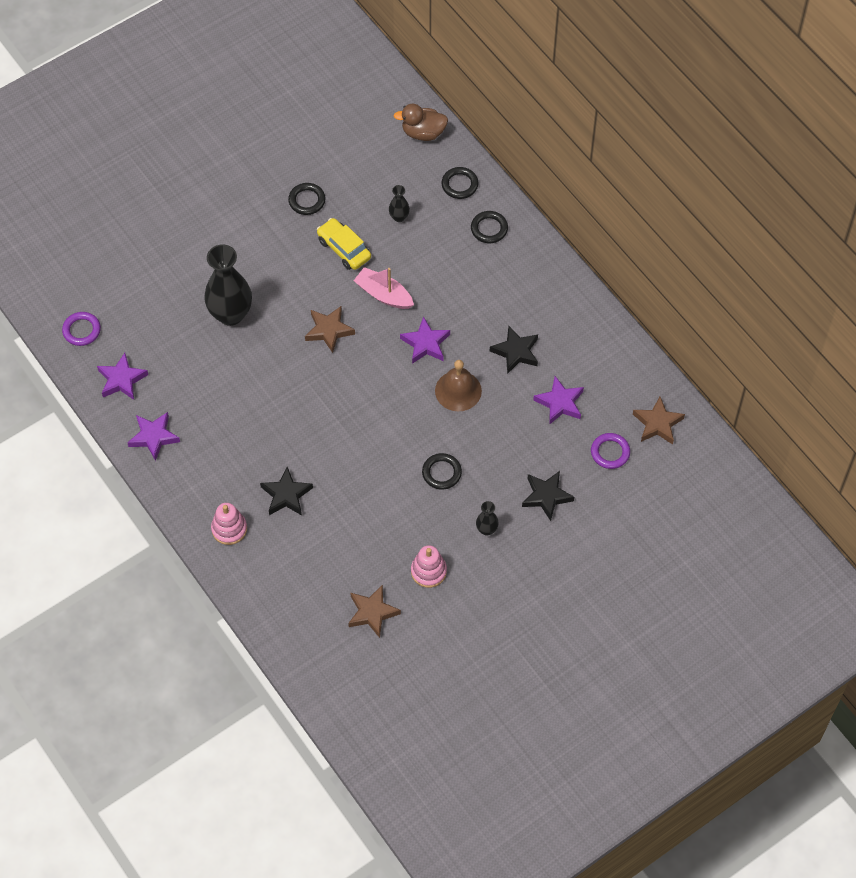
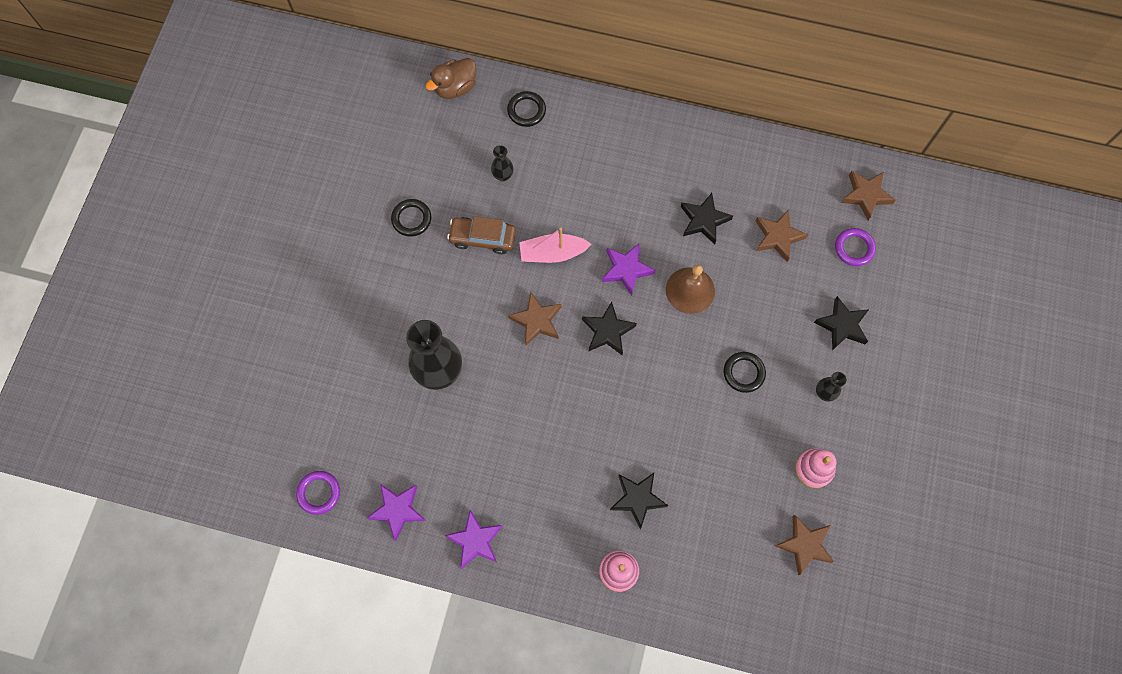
camera: 40 degrees left, 10 degrees up
yellow car [317,218,371,270] -> brown car [447,216,516,254]
black ring [471,211,508,243] -> none
purple star [533,376,584,425] -> brown star [756,209,808,262]
none -> black star [582,302,637,355]

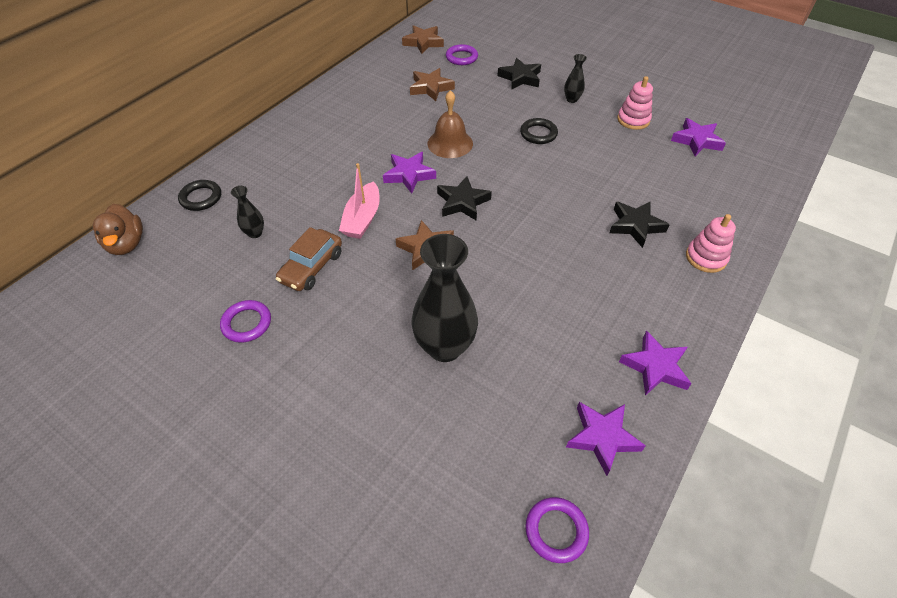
camera: 70 degrees left, 20 degrees down
black ring [391,199,431,237] -> purple ring [220,300,271,343]
black star [681,193,733,245] -> none
brown star [775,515,834,575] -> purple star [671,118,726,156]

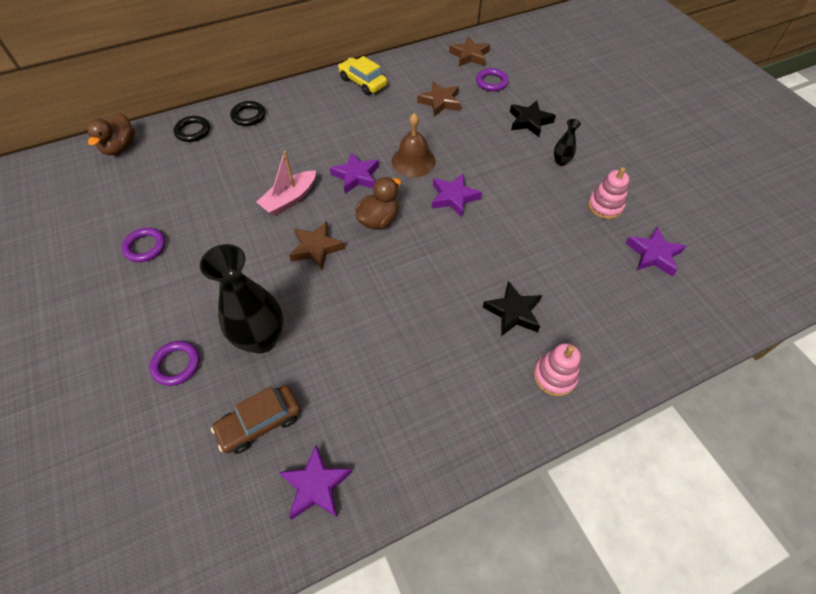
camera: 30 degrees right, 5 degrees up
black vase [231,186,264,238] -> none
brown car [276,227,342,291] -> brown car moved to [211,385,301,454]
black star [437,176,492,221] -> brown duck [355,177,401,230]
black ring [520,118,558,144] -> black ring moved to [230,101,265,126]
purple ring [525,497,589,563] -> purple ring moved to [150,341,200,386]
purple star [619,330,692,396] -> purple star moved to [432,174,482,217]
none -> yellow car [338,56,387,95]

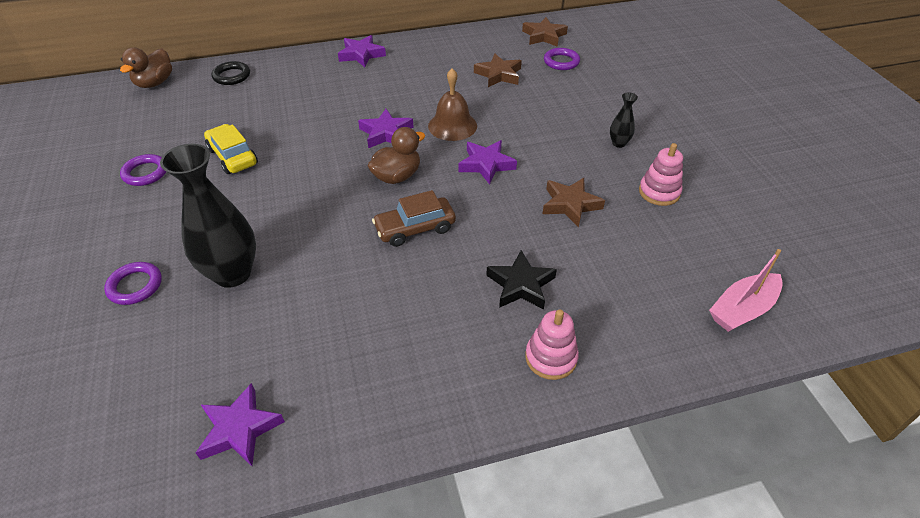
camera: 10 degrees right, 10 degrees down
brown car [211,385,301,454] -> brown car moved to [372,190,456,247]
black ring [230,101,265,126] -> none
pink boat [257,151,316,216] -> pink boat moved to [709,249,783,332]
brown star [289,221,345,270] -> brown star moved to [542,178,605,228]
yellow car [338,56,387,95] -> yellow car moved to [204,124,258,174]
black star [510,101,556,137] -> none
purple star [626,227,686,277] -> purple star moved to [338,35,386,67]

